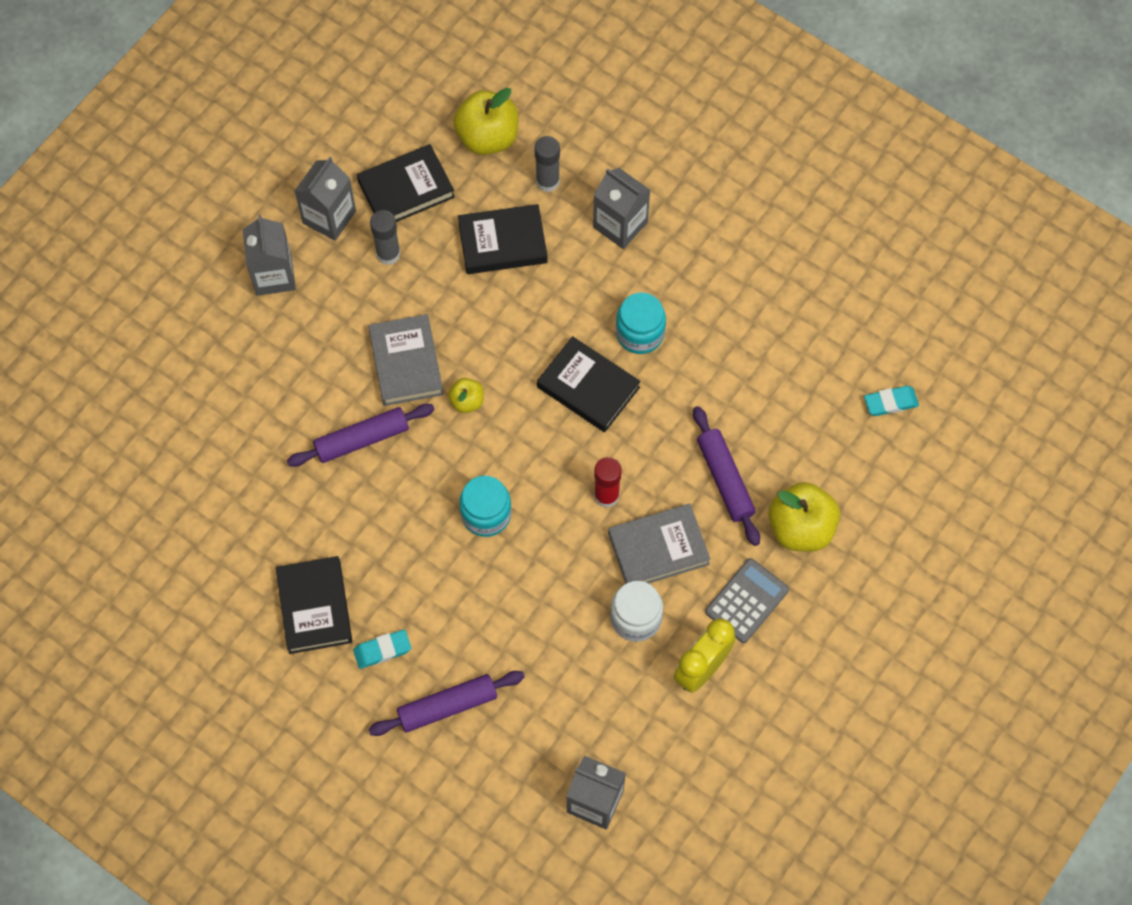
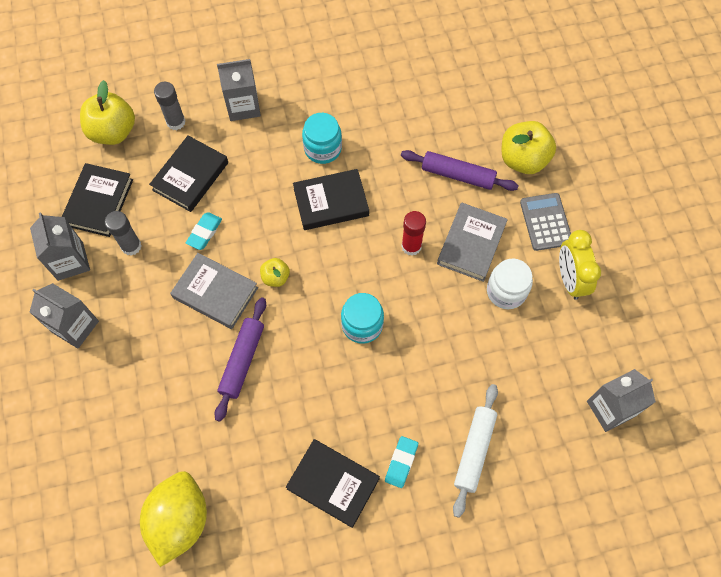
camera: 50 degrees left, 0 degrees up
purple rolling pin [369,671,525,736] -> white rolling pin [453,384,498,518]
turquoise eraser [864,386,919,416] -> turquoise eraser moved to [186,212,222,250]
none -> yellow lemon [140,471,207,567]

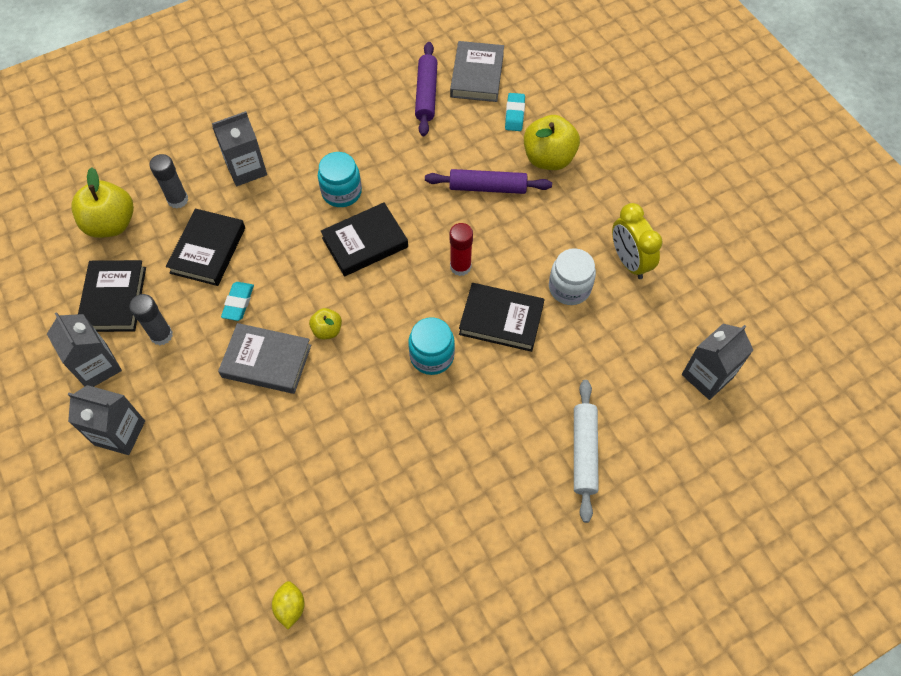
camera: 15 degrees left, 5 degrees down
yellow lemon [140,471,207,567] -> yellow lemon [272,581,305,629], size x0.45
purple rolling pin [214,297,266,422] -> purple rolling pin moved to [415,42,438,136]
black book [286,439,380,528] -> black book moved to [459,283,545,352]
turquoise eraser [385,436,418,488] -> turquoise eraser moved to [505,93,525,131]
grey book [437,203,508,282] -> grey book moved to [450,41,504,102]
grey calculator [520,193,571,251] -> none

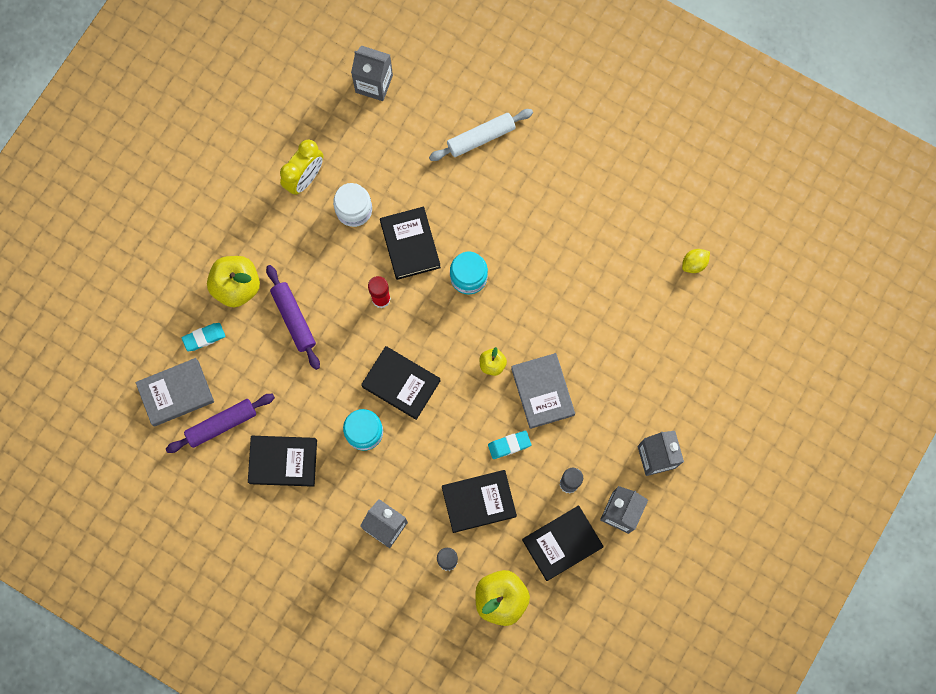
camera: 120 degrees left, 15 degrees up
none -> black book [248,436,317,487]

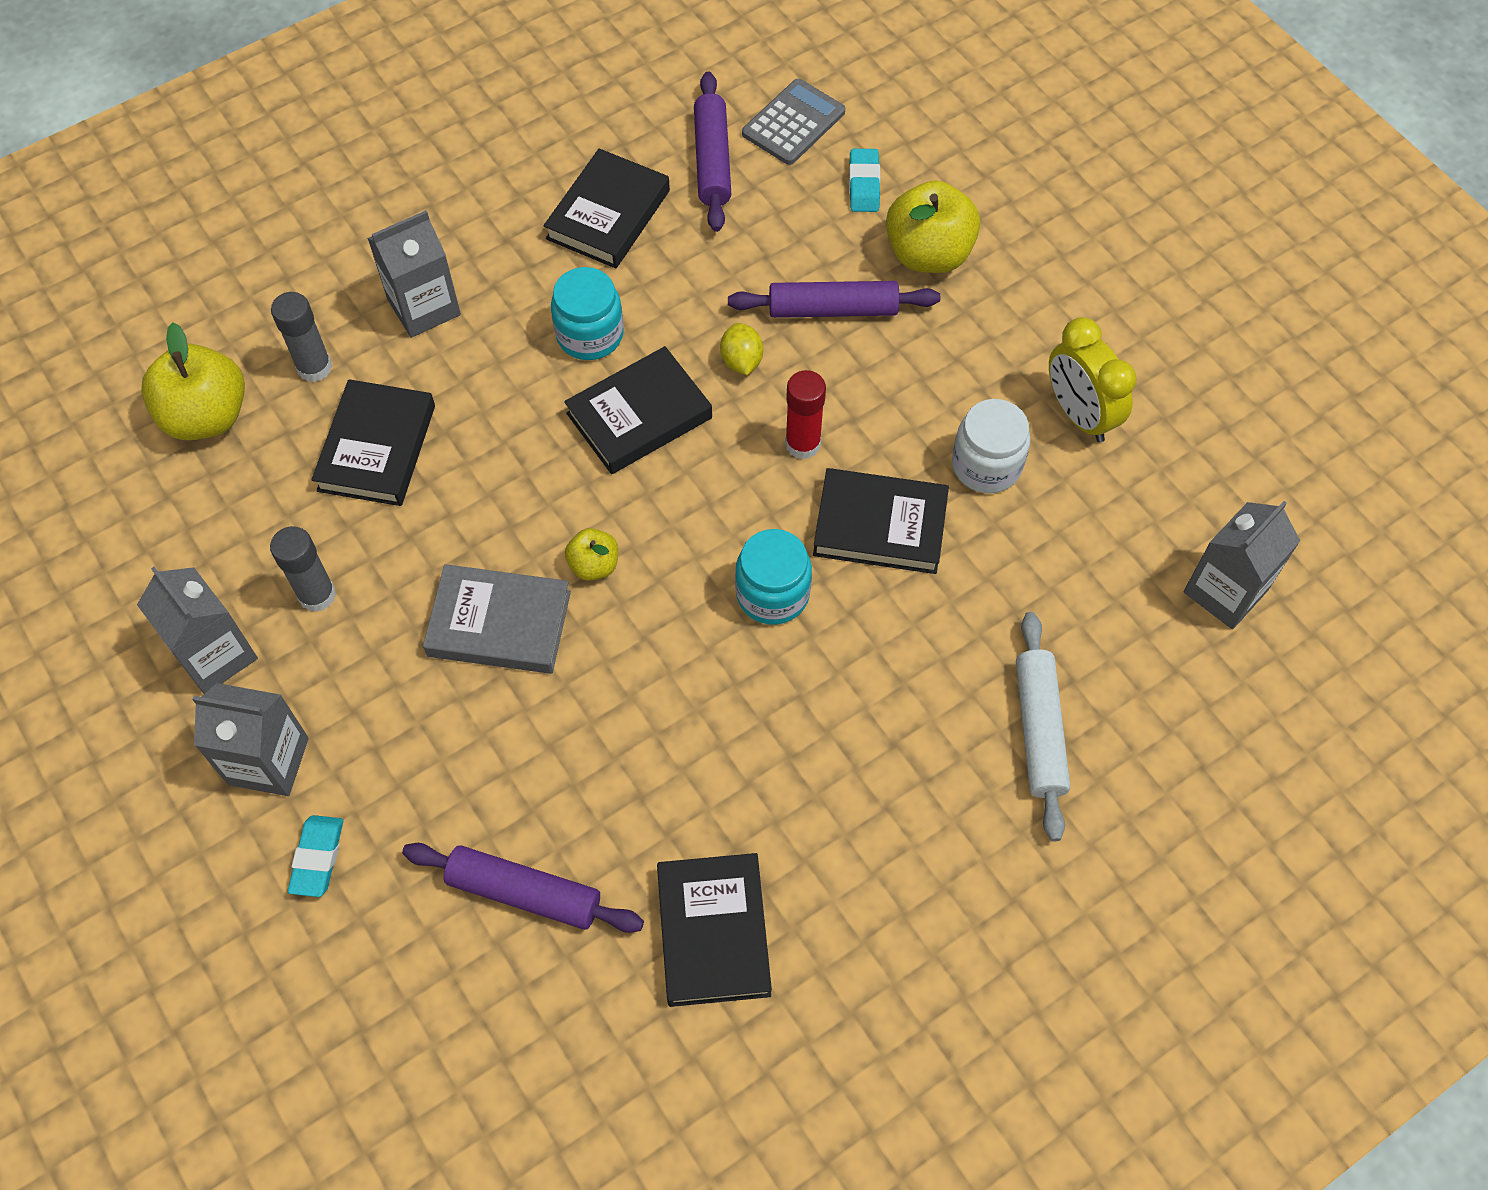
camera: 115 degrees right, 15 degrees down
grey book [135,358,214,427] -> grey calculator [742,79,845,165]
turquoise eraser [488,431,531,459] -> turquoise eraser moved to [288,815,343,897]
black book [522,505,604,581] -> black book moved to [657,853,772,1007]
yellow lemon [682,249,710,273] -> yellow lemon moved to [720,323,763,375]
none -> purple rolling pin [402,843,644,933]

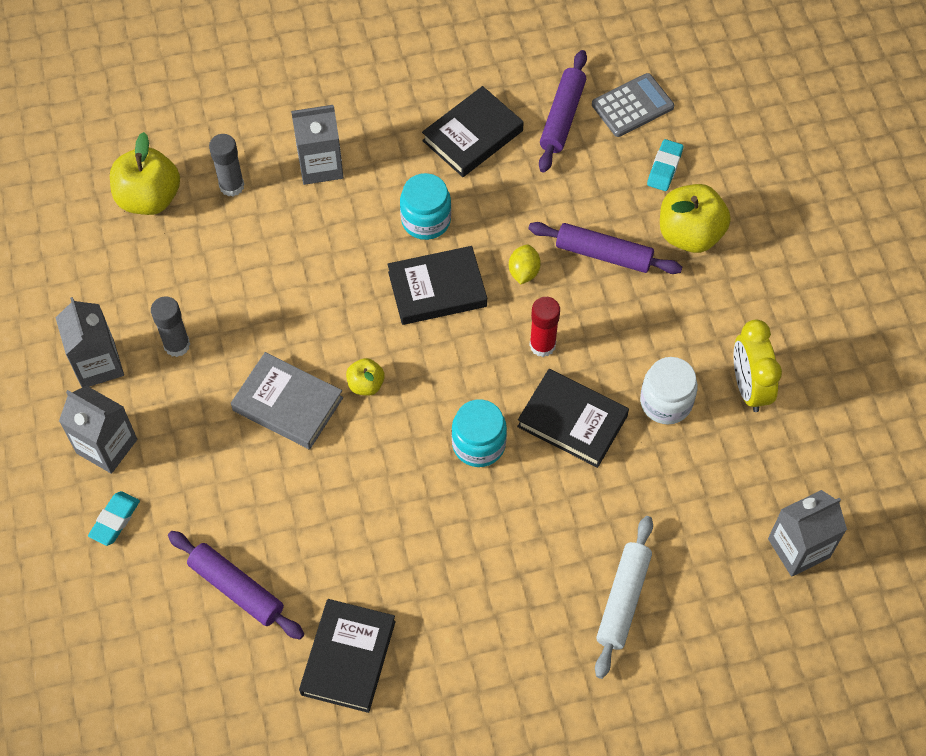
camera: 20 degrees right, 0 degrees up
black book [312,379,435,506] -> none

